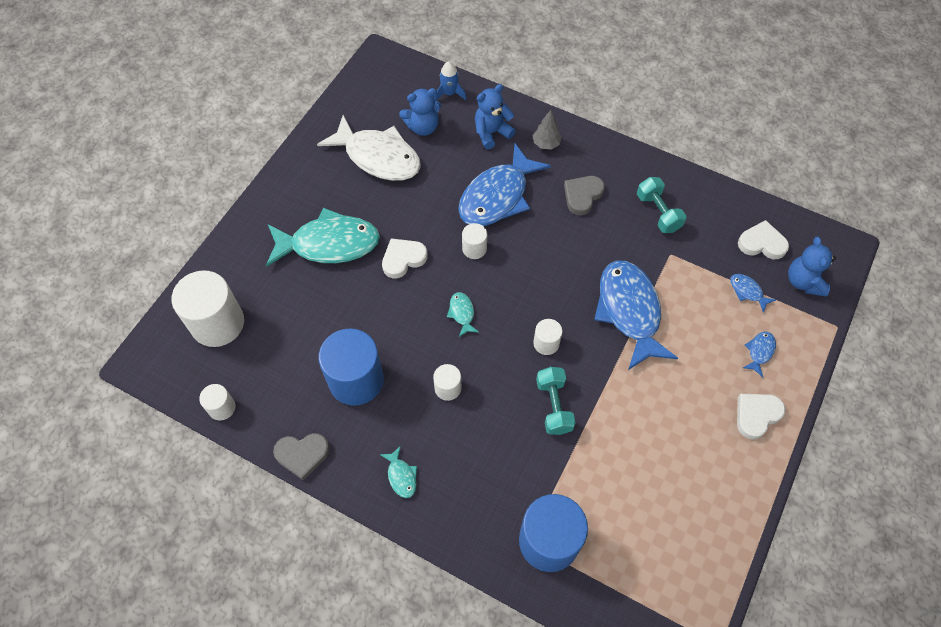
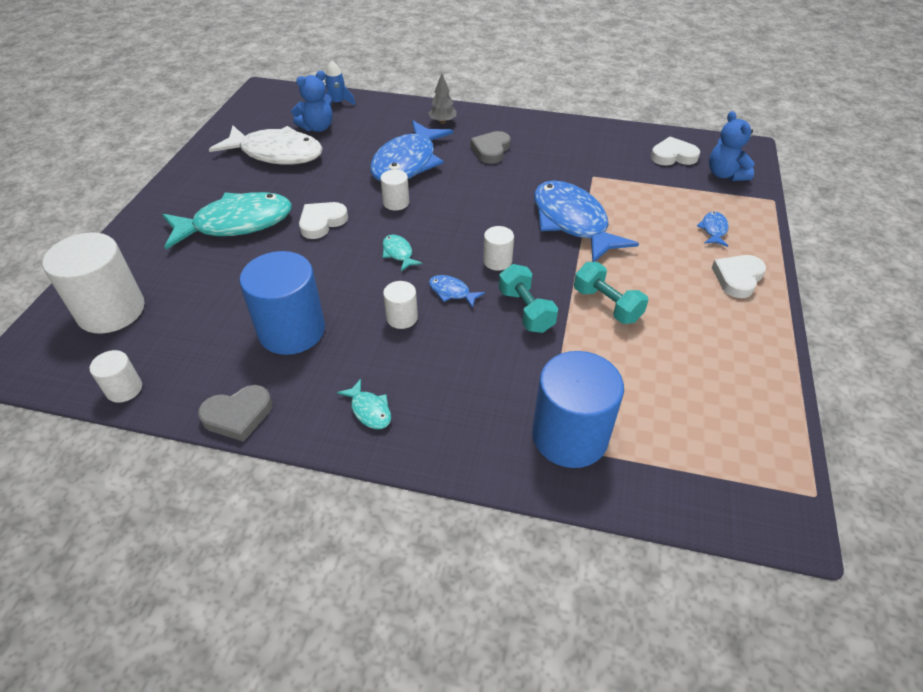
camera: 15 degrees left, 15 degrees down
blue teddy bear [475,84,516,149] -> none
turquoise dumbbell [637,177,686,233] -> turquoise dumbbell moved to [574,262,648,324]
blue fish [730,274,776,313] -> blue fish moved to [429,275,485,308]

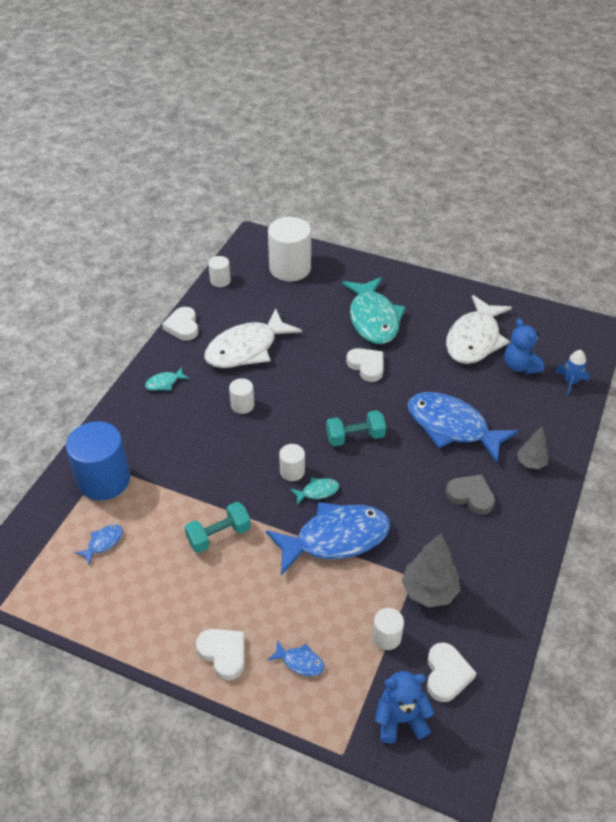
camera: 100 degrees right, 0 degrees up
grey heart [198,385,272,442] -> white heart [162,307,198,340]
blue cylinder [239,251,325,355] -> white fish [204,309,302,368]
white cylinder [380,169,409,210] -> white cylinder moved to [372,608,404,650]
turquoise fish [383,235,422,271] -> turquoise fish moved to [290,478,339,505]
blue fish [429,275,485,308] -> blue fish moved to [75,525,123,565]
turquoise dumbbell [499,264,558,333] -> turquoise dumbbell moved to [326,410,386,446]
none -> grey tree [402,534,460,607]

